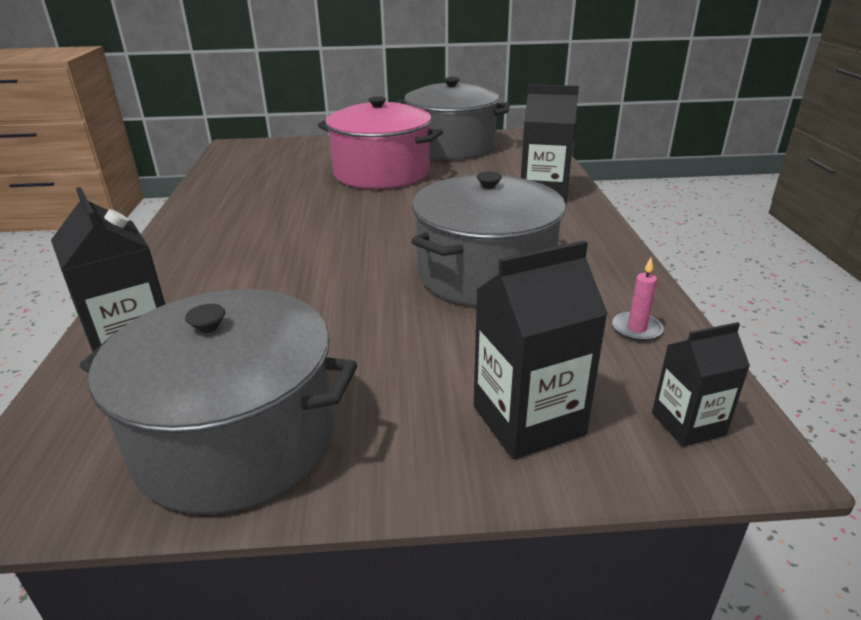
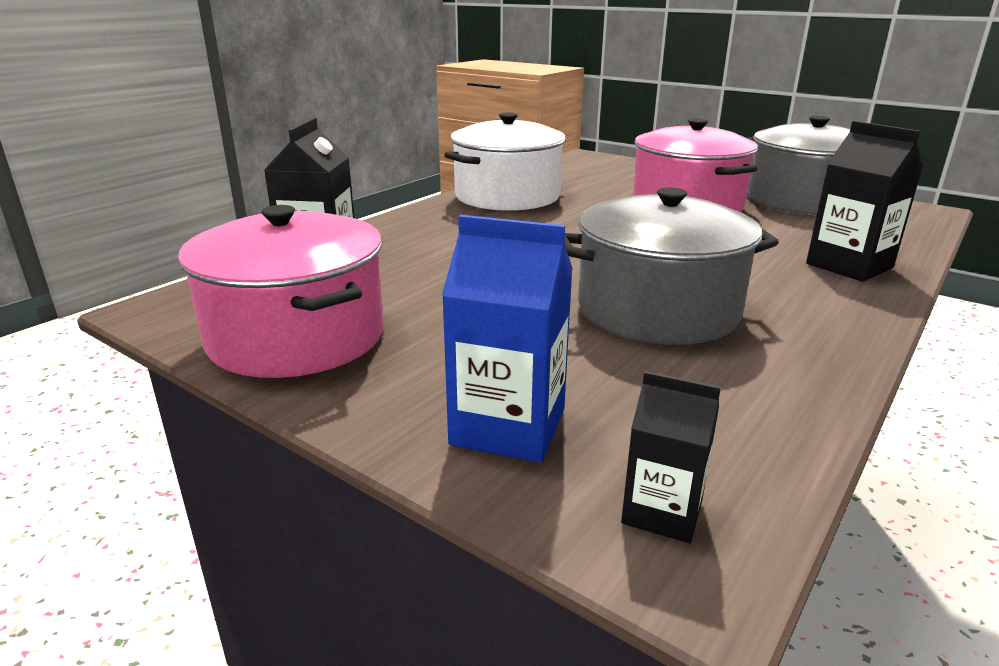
camera: 40 degrees right, 5 degrees down
grey pot [79,289,357,514] -> pink pot [178,205,384,378]
black carton [474,240,608,460] -> blue carton [442,215,573,463]
pink candle [612,258,663,341] -> none
none -> white pot [444,112,566,211]

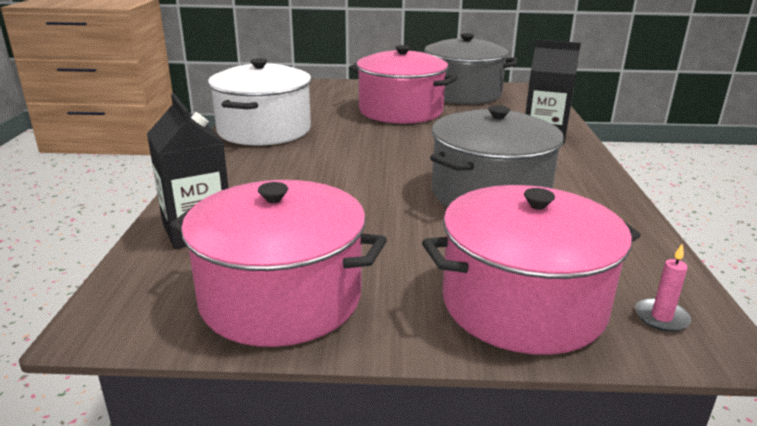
camera: 35 degrees left, 0 degrees up
blue carton [442,215,573,463] -> pink pot [422,185,641,355]
black carton [621,371,721,543] -> pink candle [635,243,691,332]

